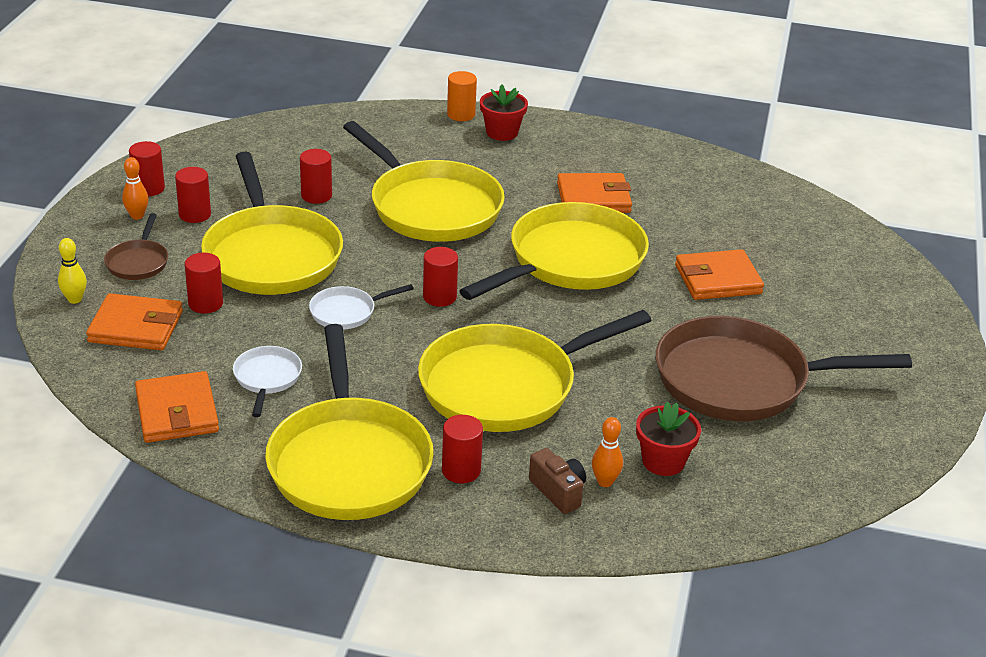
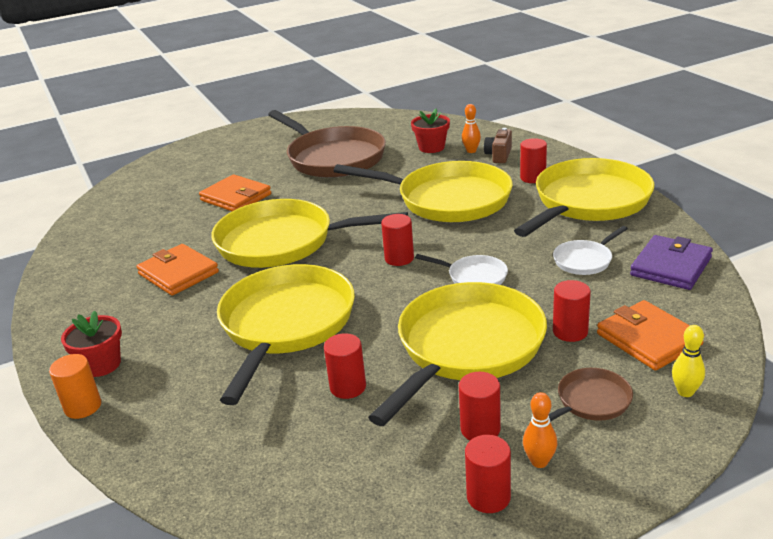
camera: 125 degrees left, 5 degrees down
orange wallet [135,371,219,443] -> purple wallet [630,235,713,290]

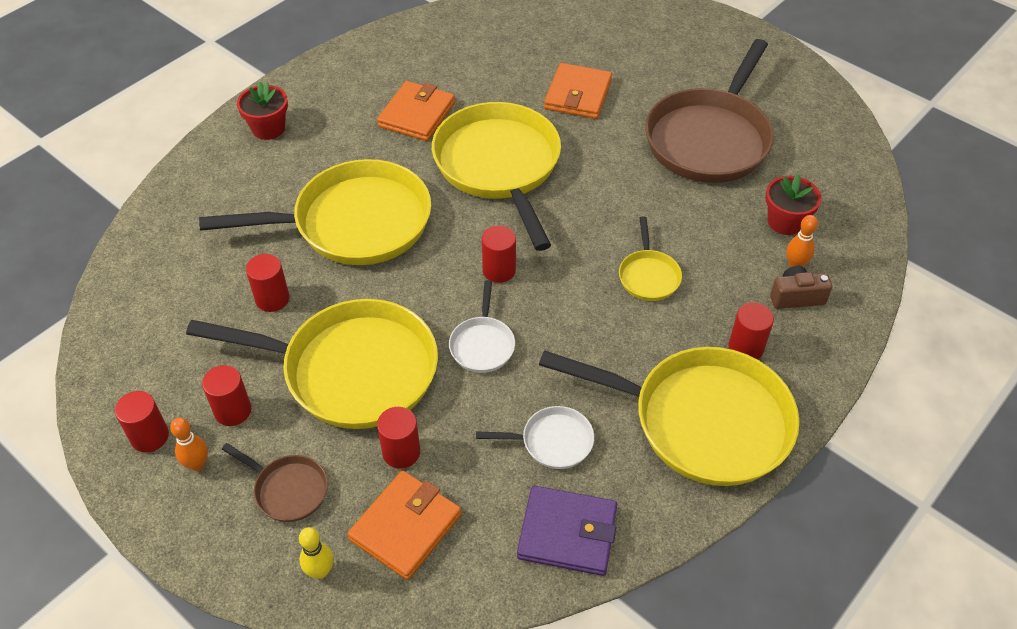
camera: 65 degrees right, 20 degrees up
orange cylinder [49,354,101,419] -> none
yellow pan [334,161,513,222] -> yellow pan [619,217,682,301], size x0.45
white pan [553,226,628,275] -> white pan turned 150 degrees clockwise [476,406,594,469]

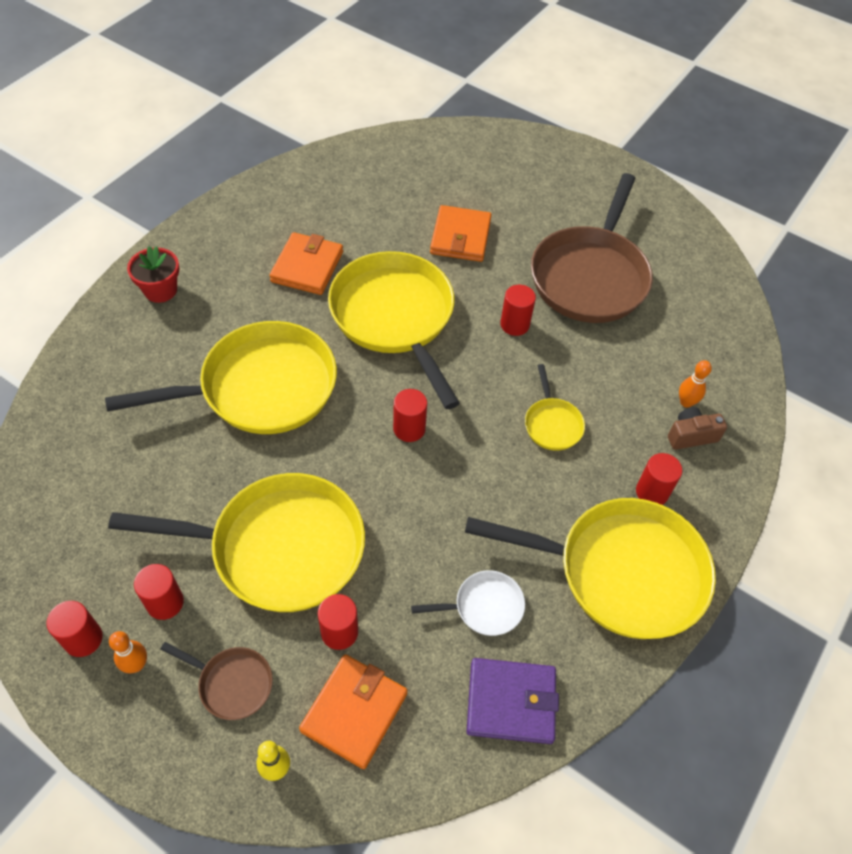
camera: 10 degrees left, 5 degrees up
red cylinder [246,254,290,312] -> red cylinder moved to [500,285,536,336]
white pan [449,280,515,373] -> none
red flower pot [765,174,821,235] -> none

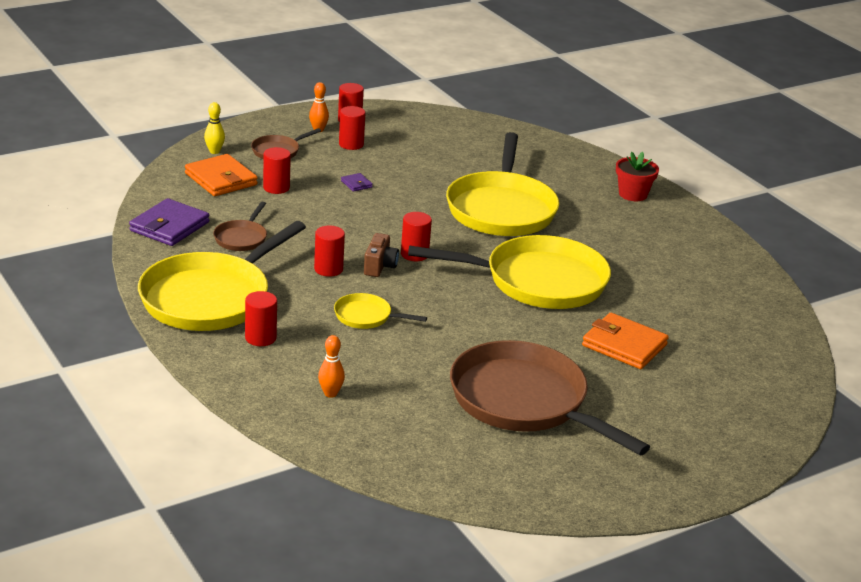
camera: 115 degrees right, 25 degrees down
yellow pan [108,473,365,612] -> purple wallet [341,173,373,192]
orange wallet [269,232,343,295] -> none
white pan [411,570,525,636] -> brown pan [213,202,267,251]
red cylinder [500,285,536,336] -> red cylinder moved to [314,225,345,277]
brown camera [668,407,727,450] -> brown camera moved to [364,233,399,277]

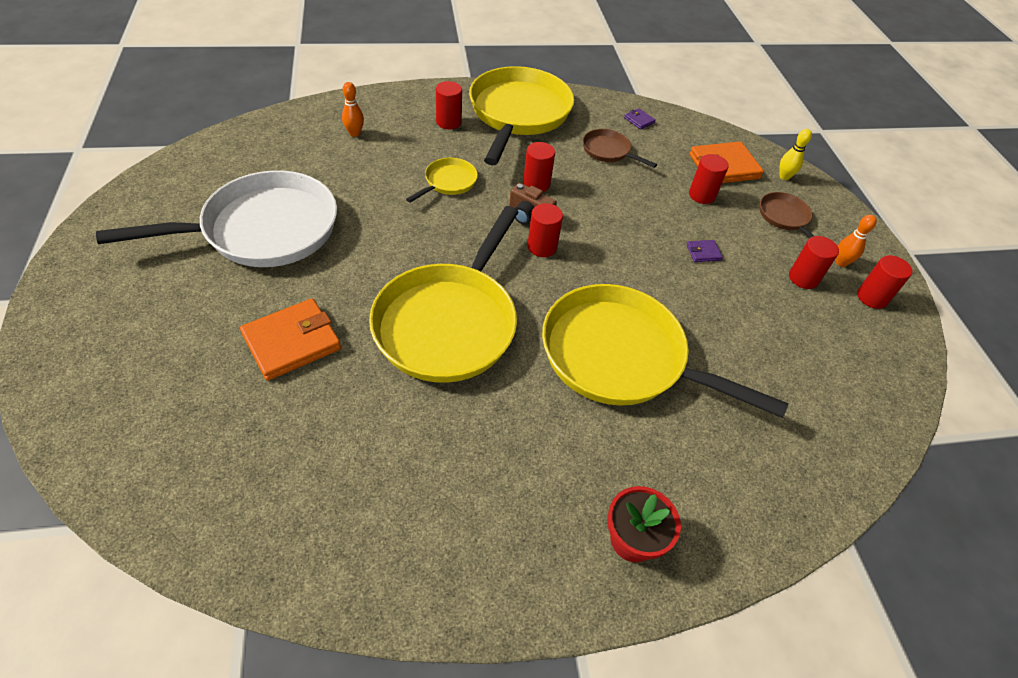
camera: 110 degrees right, 20 degrees up
purple wallet [129,198,209,246] -> purple wallet [624,108,656,130], size x0.45
yellow pan [138,221,306,331] -> yellow pan turned 45 degrees clockwise [469,66,574,165]
brown pan [450,340,650,455] -> white pan [96,170,337,267]

